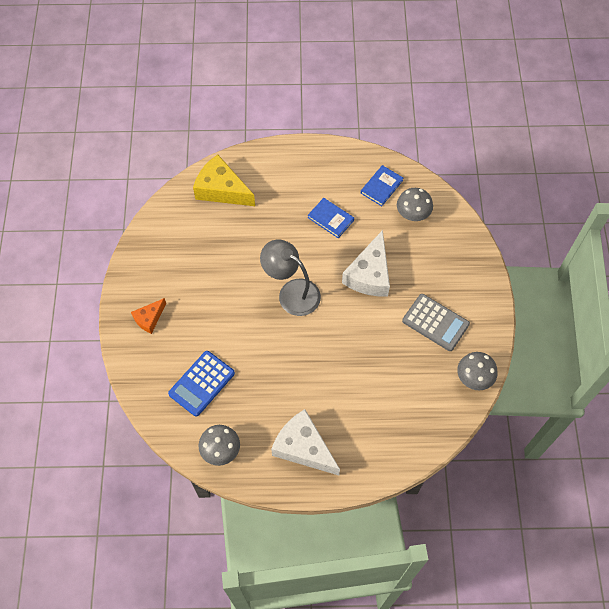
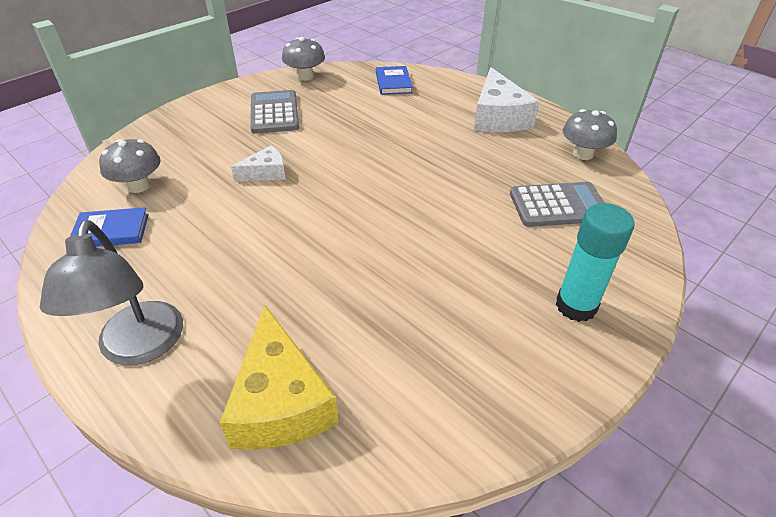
camera: 135 degrees left, 20 degrees down
orange cheese [131,298,166,334] -> turquoise glue stick [556,203,635,322]
blue calculator [168,351,235,417] -> grey calculator [510,182,604,227]
grey lamp [260,239,321,316] -> grey lamp moved to [40,220,183,365]
blue book [308,198,354,238] -> blue book moved to [376,66,413,95]
white cheese [342,230,390,296] -> white cheese [231,145,286,182], size x0.55

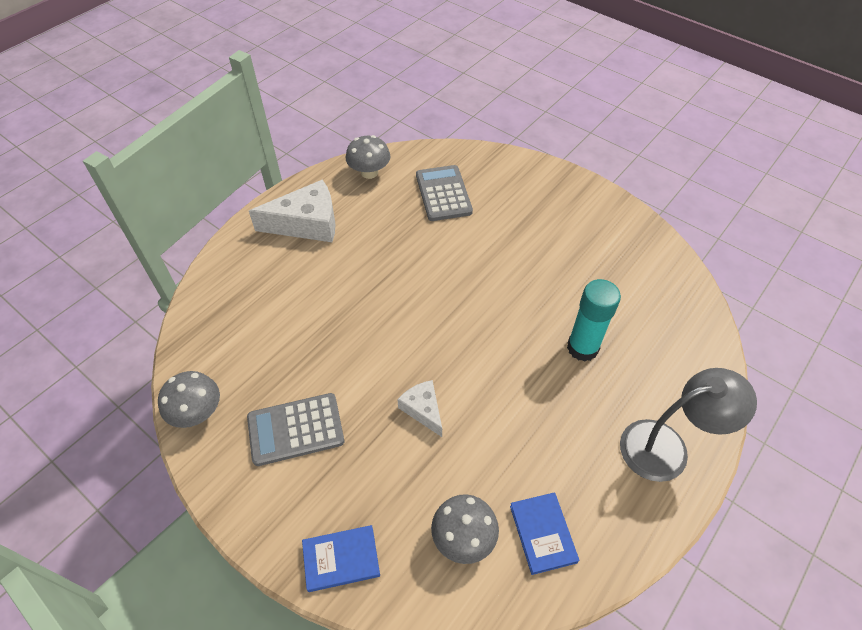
camera: 95 degrees left, 10 degrees up
yellow cheese [220,305,339,450] -> none
blue book [376,66,413,95] -> blue book moved to [302,525,380,592]
turquoise glue stick [556,203,635,322] -> turquoise glue stick moved to [567,279,621,362]

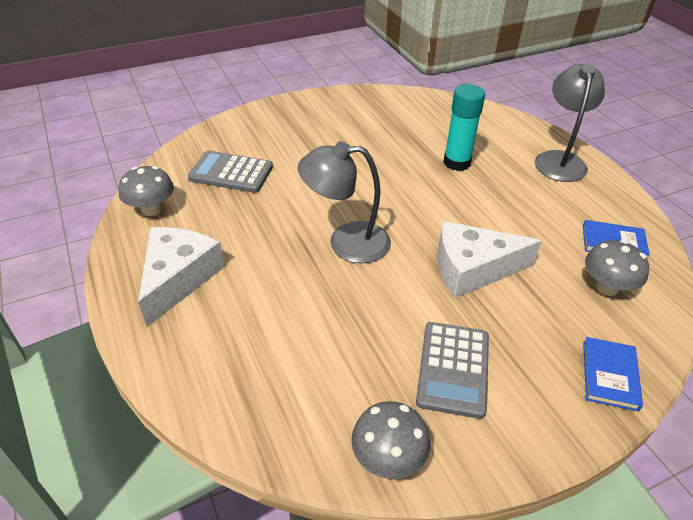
camera: 65 degrees left, 10 degrees down
white cheese [397,380,442,437] -> white cheese [437,221,542,298], size x1.82
none -> grey lamp [298,141,391,263]

